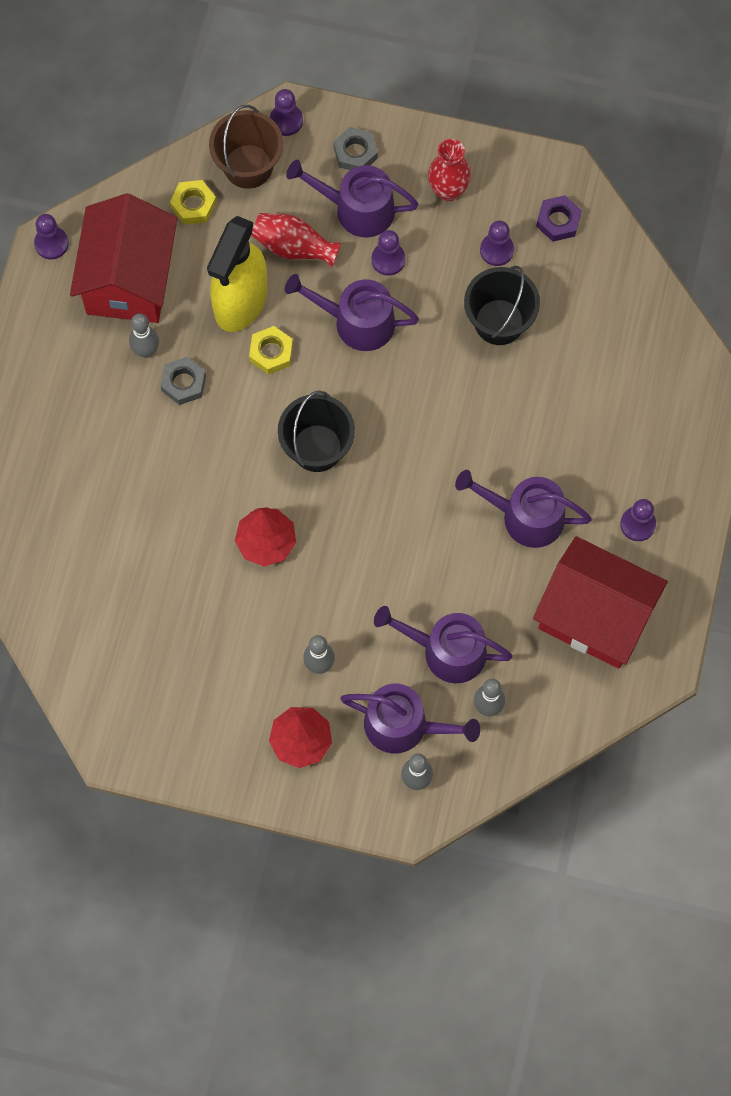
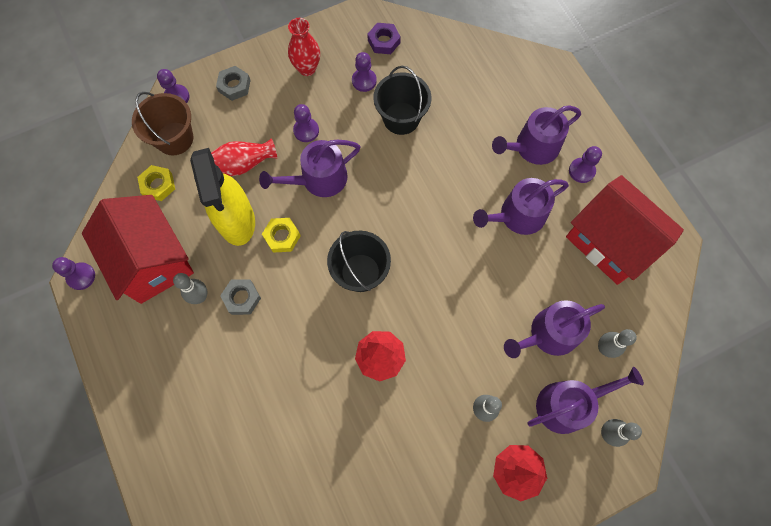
camera: 40 degrees left, 0 degrees up
purple watering can [286,160,418,238] -> purple watering can moved to [492,105,581,165]
red house [533,536,668,669] -> red house turned 60 degrees clockwise [566,175,684,285]

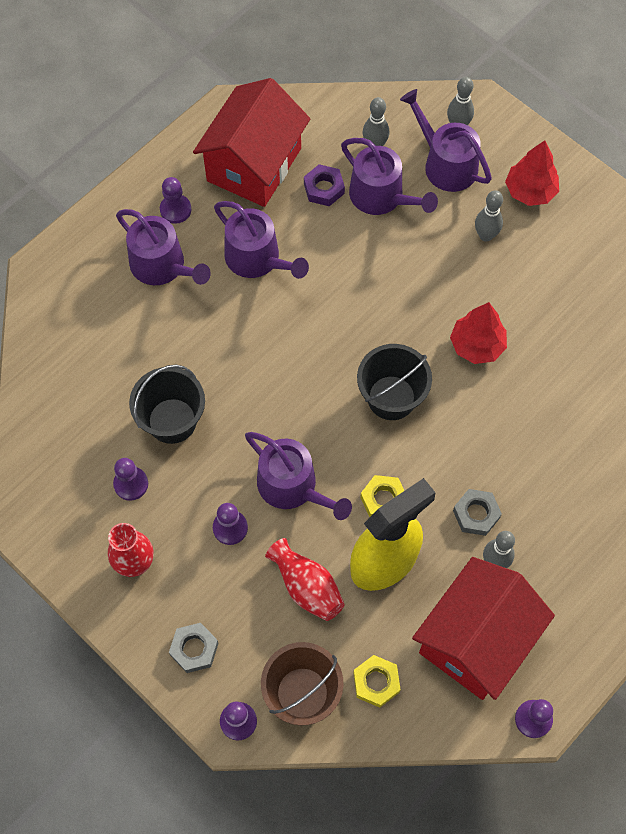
camera: 110 degrees left, 5 degrees down
purple nut [367,23,401,54] -> purple nut moved to [304,164,345,206]

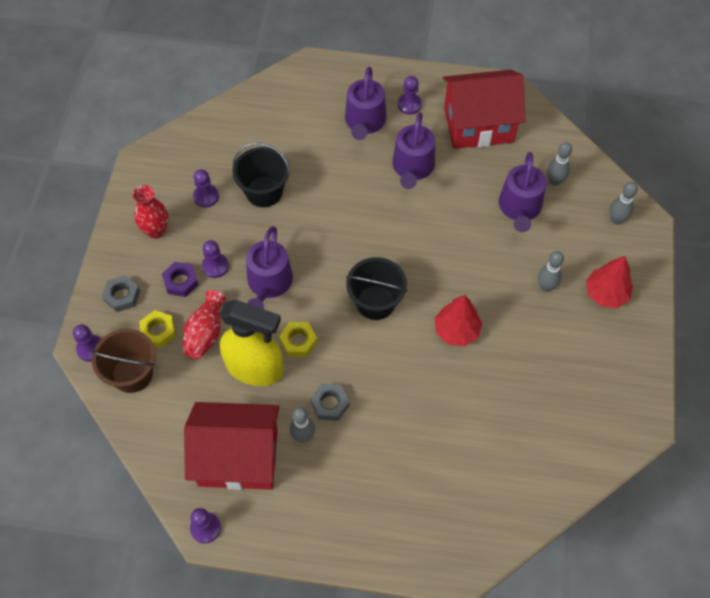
camera: 55 degrees right, 5 degrees down
purple nut [304,164,345,206] -> purple nut moved to [162,262,199,297]
yellow nut [353,655,401,708] -> yellow nut moved to [139,310,176,348]
purple watering can [400,89,492,192] -> none

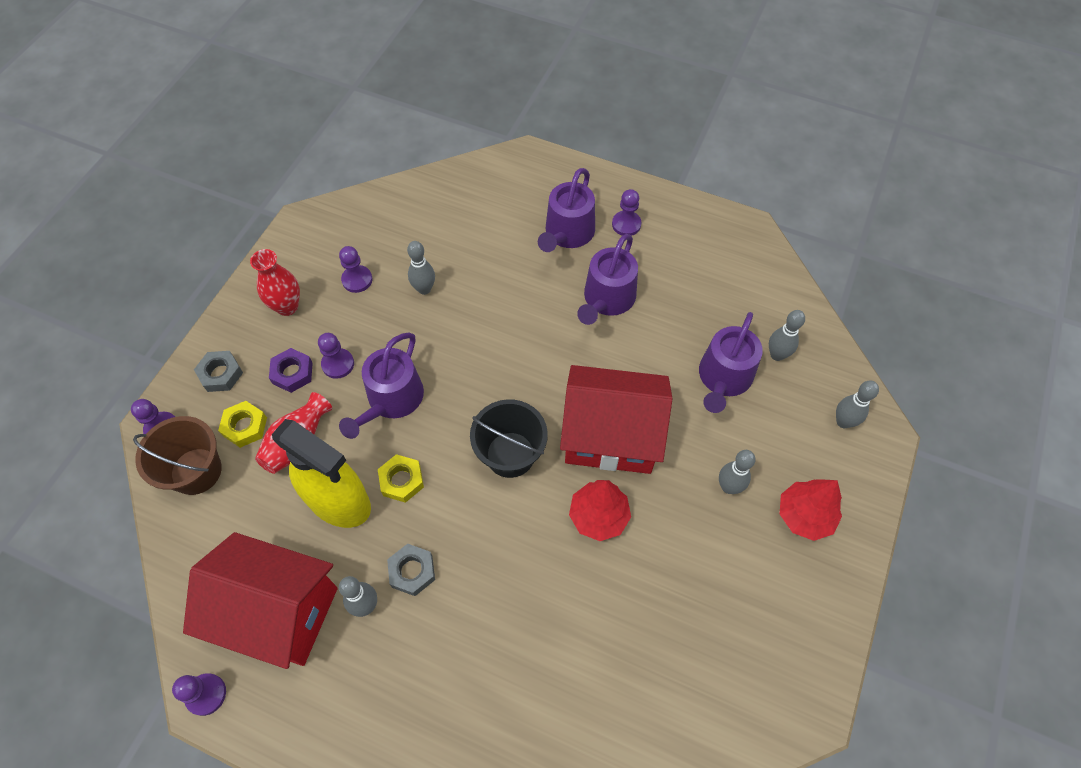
camera: 15 degrees right, 0 degrees up
black bucket [232,143,290,207] -> grey bowling pin [407,241,435,295]
red house [443,70,526,149] -> red house moved to [560,365,672,474]

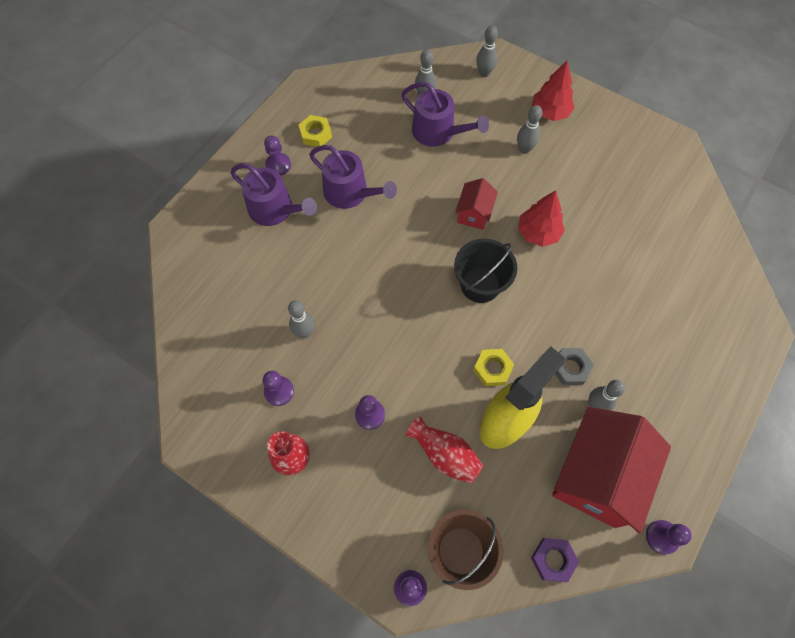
camera: 80 degrees left, 5 degrees up
grey nut [194,351,243,392] -> none
yellow nut [218,401,267,448] -> yellow nut moved to [299,115,332,147]
purple nut [269,348,313,393] -> purple nut moved to [531,538,579,582]
purple watering can [339,332,424,439] -> none
red house [560,365,672,474] -> red house [455,178,498,230], size x0.48

